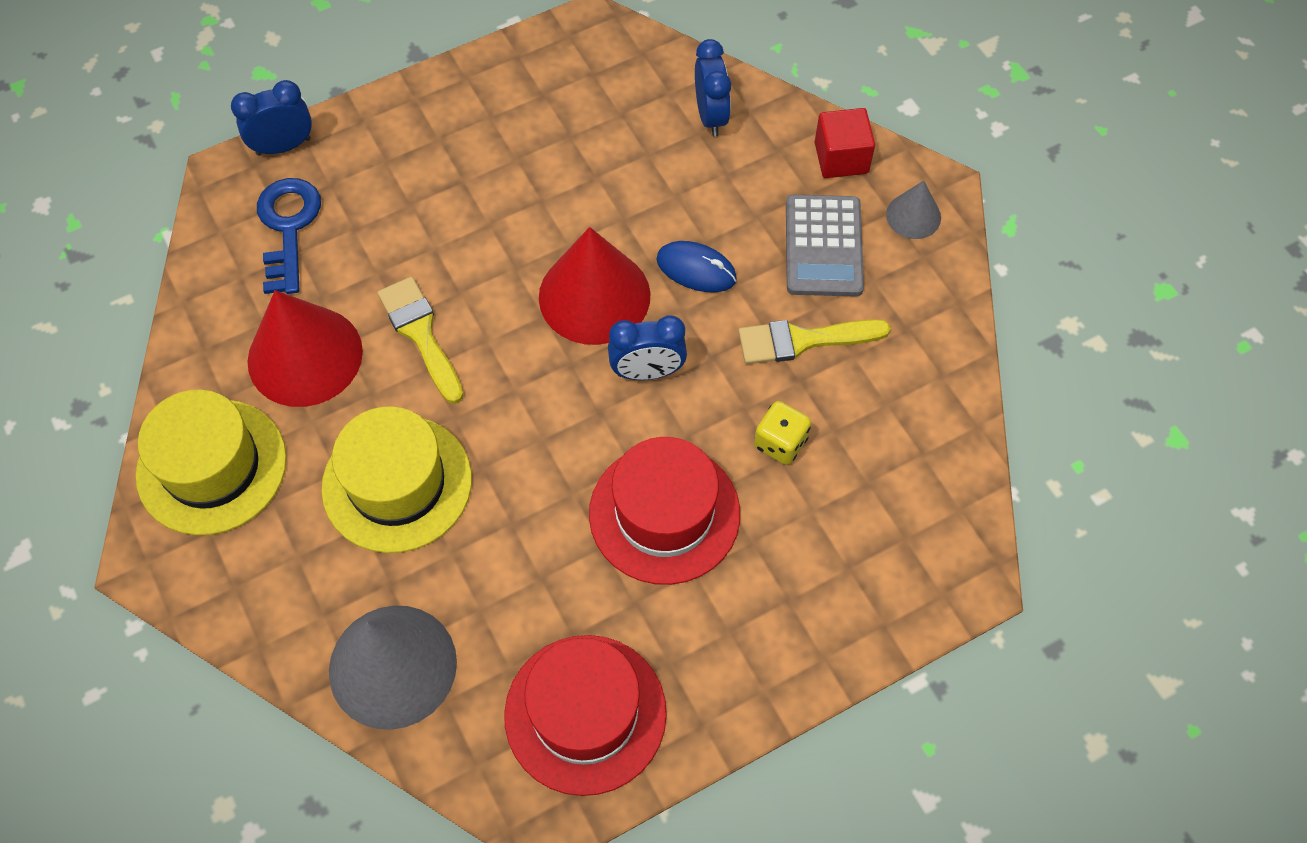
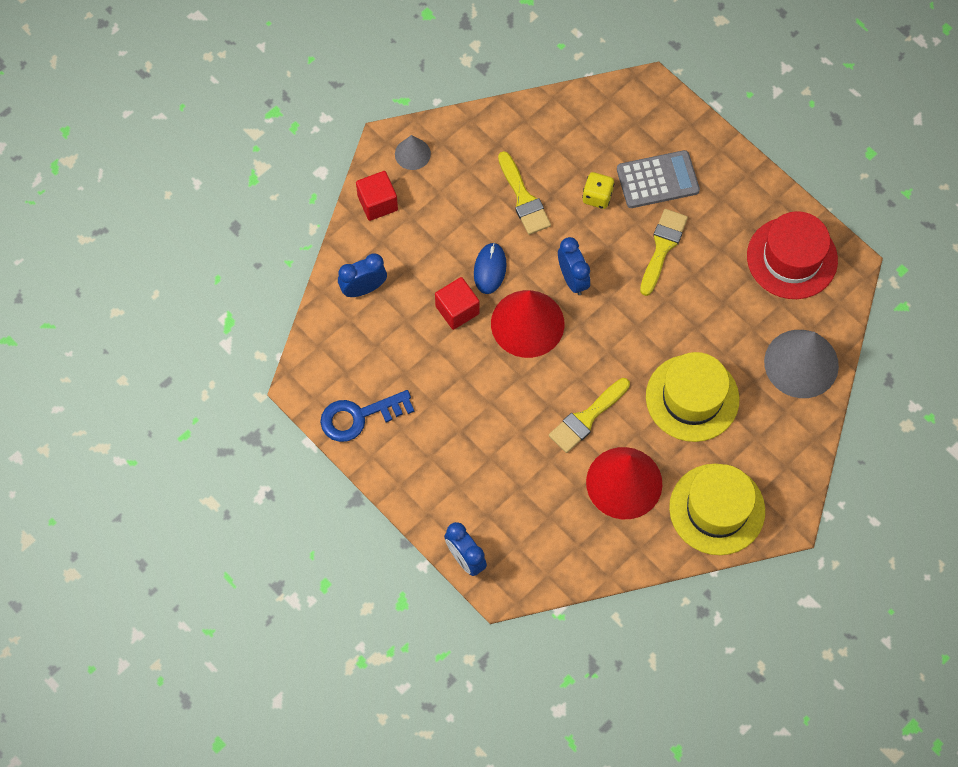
camera: 105 degrees left, 5 degrees up
blue key [257,178,321,294] -> blue key moved to [320,390,414,442]
red hat [589,437,740,585] -> yellow brush [640,209,688,296]
grey calculator [786,195,864,297] -> grey calculator moved to [617,150,700,208]
none -> red cube [435,277,479,330]

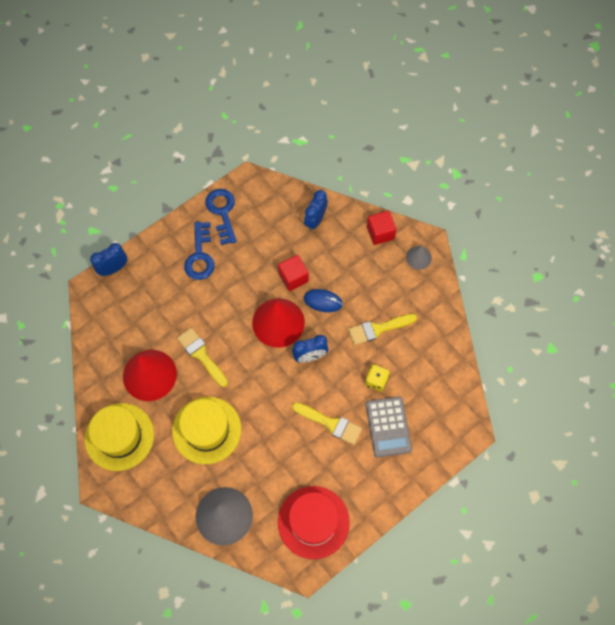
camera: 95 degrees right, 0 degrees up
blue clock [338,253,387,297] -> blue clock turned 135 degrees counterclockwise [304,190,328,231]
none -> blue key [184,222,215,280]

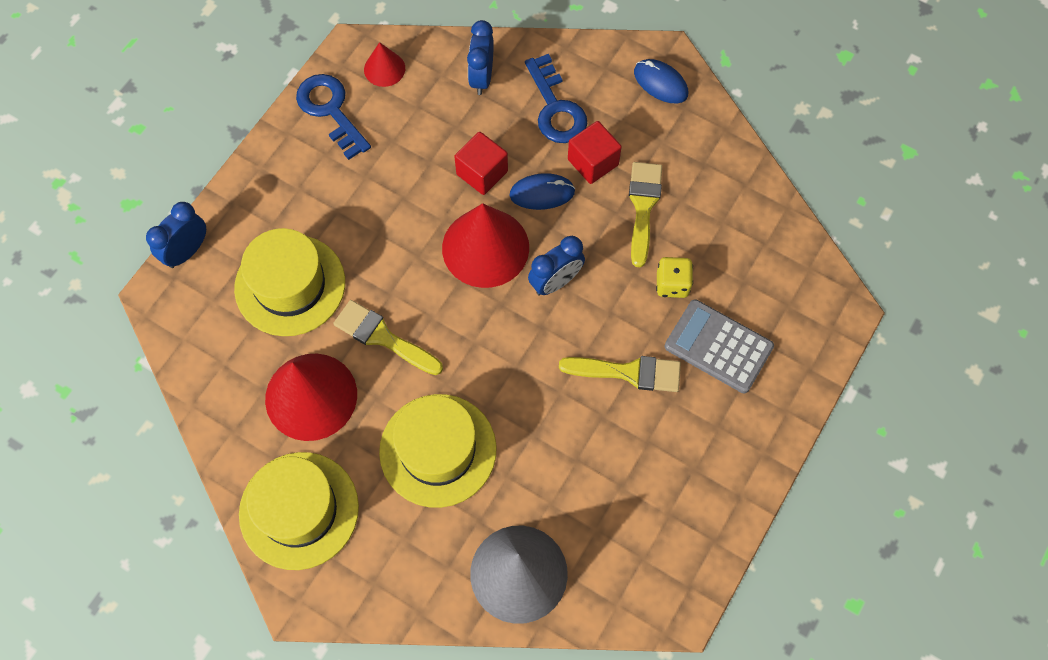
camera: 20 degrees left, 0 degrees up
blue key [184,222,215,280] -> blue key moved to [525,54,587,143]
red hat [278,486,350,559] -> none
yellow brush [348,314,417,345] -> yellow brush turned 135 degrees clockwise [629,162,662,268]
grey calculator [366,397,412,458] -> grey calculator turned 150 degrees clockwise [665,299,774,393]
red cube [367,211,397,245] -> red cube moved to [568,121,622,184]
grey cone [406,246,432,270] -> blue mouse [634,59,688,103]
none -> yellow hat [234,228,345,336]
none -> red cone [364,42,405,87]

